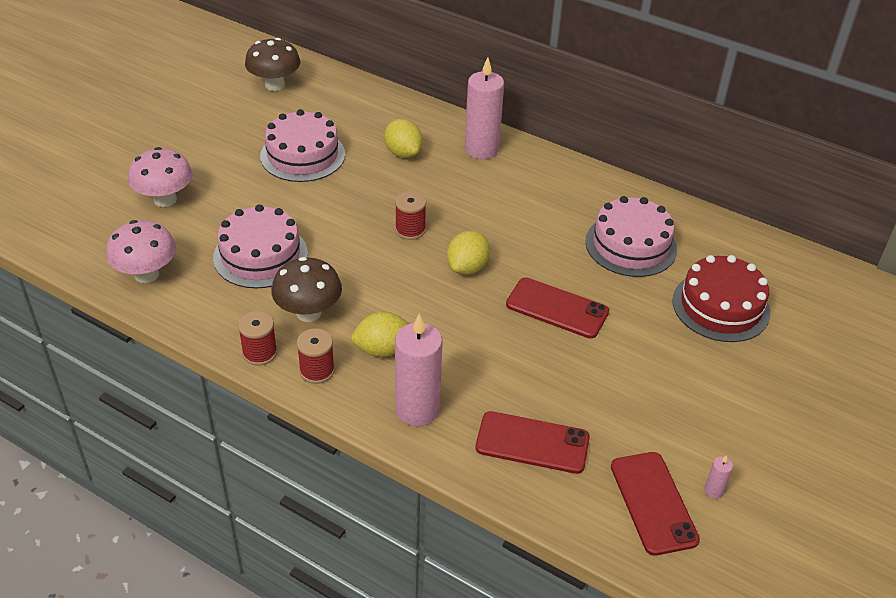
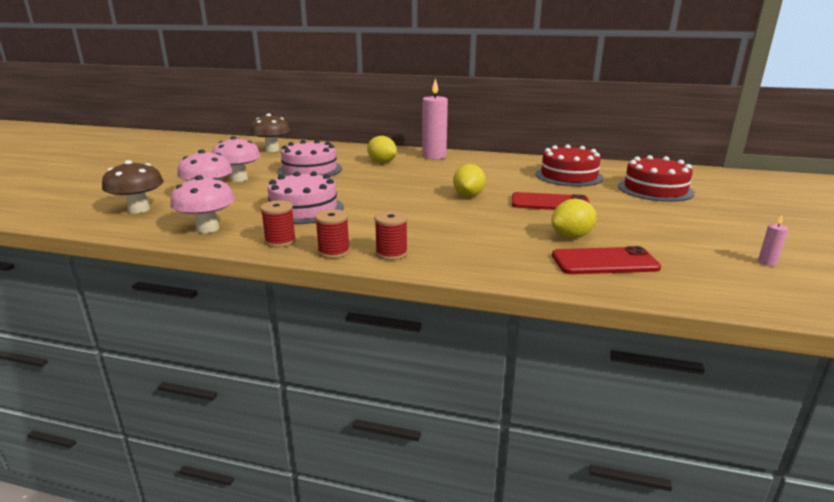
camera: 15 degrees left, 20 degrees down
brown mushroom [271,257,342,322] -> brown mushroom moved to [102,160,164,213]
yellow lemon [351,312,409,357] -> yellow lemon moved to [551,199,597,238]
red spool [395,191,426,240] -> red spool moved to [260,200,296,247]
pink candle [395,314,442,426] -> none
pink cake [585,196,677,277] -> red cake [535,144,604,187]
red phone [611,452,700,556] -> none
none -> pink mushroom [212,136,261,182]

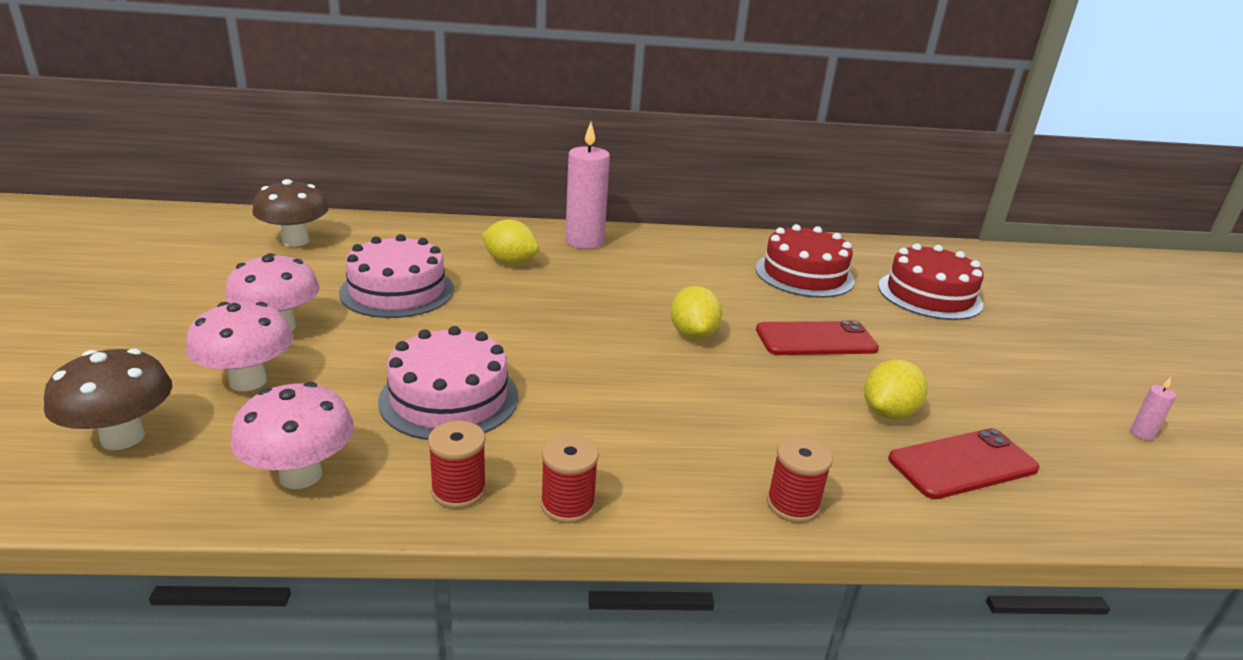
camera: 20 degrees left, 5 degrees up
red spool [374,211,408,260] -> red spool moved to [767,436,833,523]

